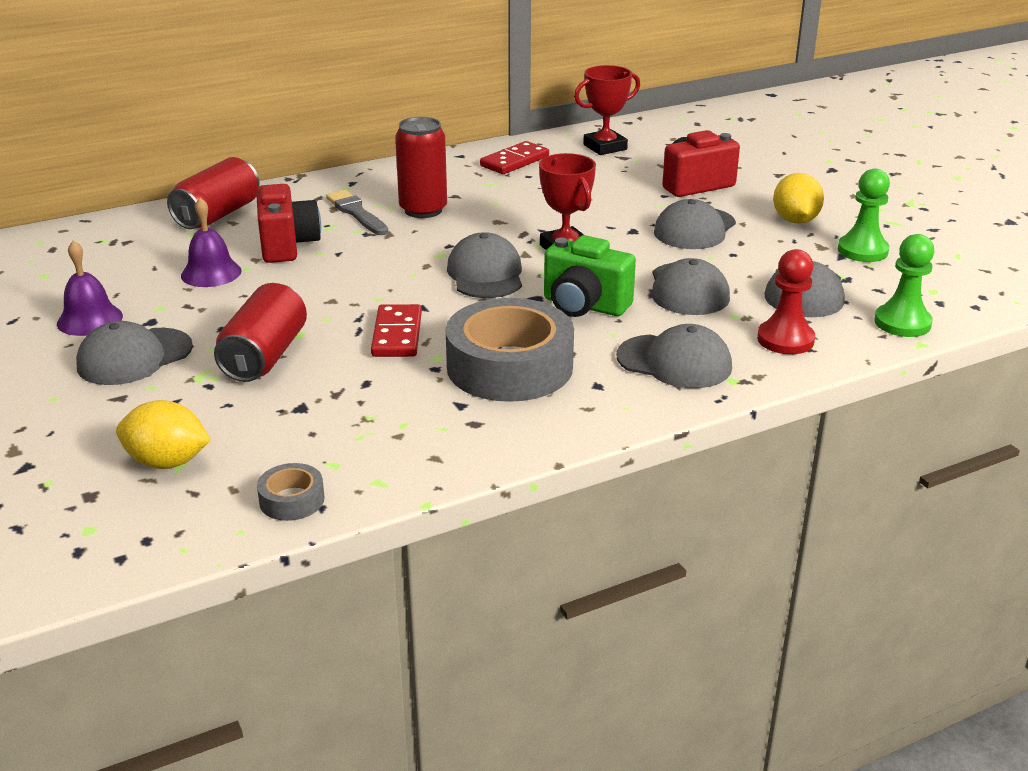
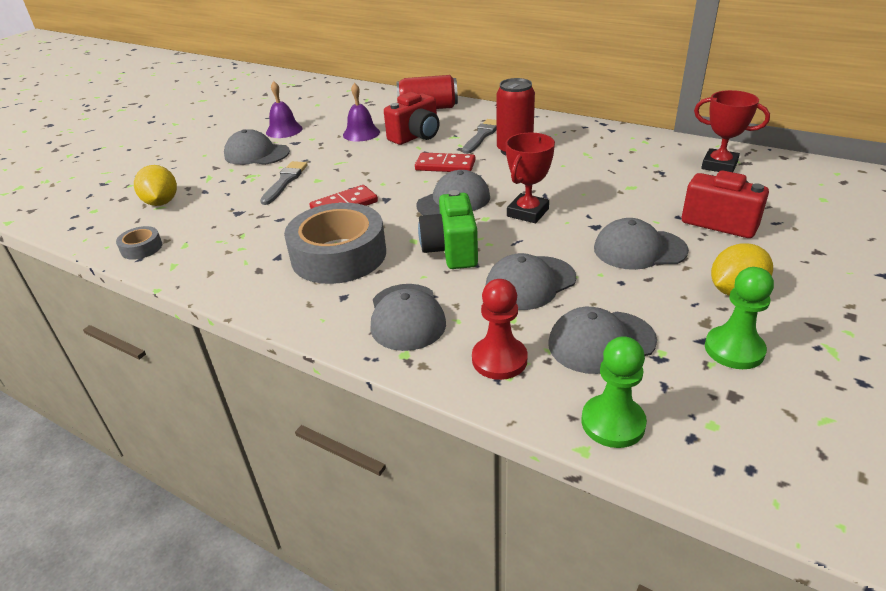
camera: 60 degrees right, 5 degrees up
red can [214,283,307,382] -> grey brush [260,161,308,205]
red domino [480,141,549,174] -> red domino moved to [415,152,475,172]

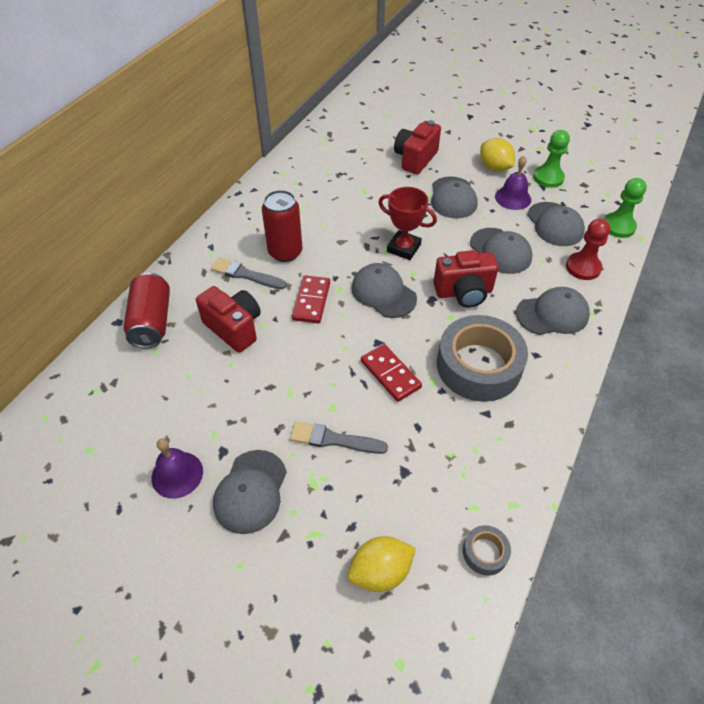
camera: 95 degrees left, 15 degrees up
purple bell [343,83,380,142] -> purple bell moved to [495,156,531,210]
green camera [418,190,478,269] -> red camera [433,250,498,308]
red trophy [694,90,770,172] -> none

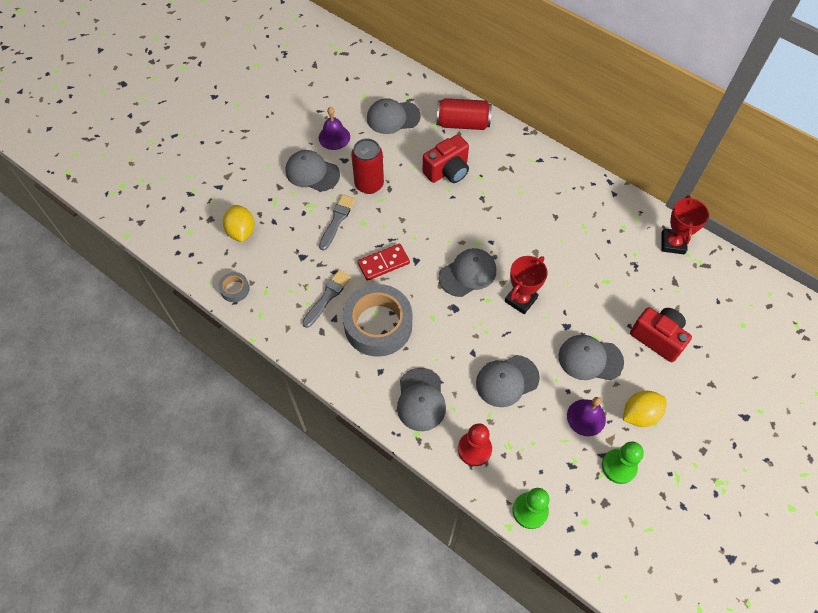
camera: 100 degrees right, 10 degrees up
grey brush [211,258,286,289] -> grey brush moved to [302,270,351,328]
red can [262,190,303,262] -> red can moved to [351,138,384,194]
red domino [292,275,330,323] -> none
red camera [433,250,498,308] -> none
grey cap [527,202,585,246] -> grey cap moved to [367,98,421,134]
none -> red trophy [662,195,709,254]

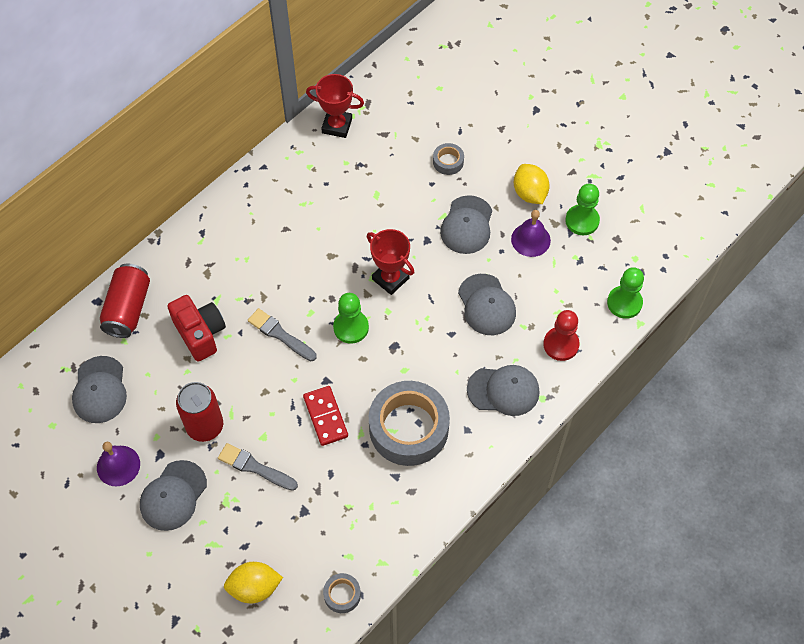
camera: 85 degrees left, 0 degrees up
grey brush [302,270,351,328] -> grey brush moved to [248,308,317,361]
grey cap [439,248,496,297] -> green pawn [333,293,369,344]
red camera [630,307,692,362] -> grey tape [433,143,464,175]

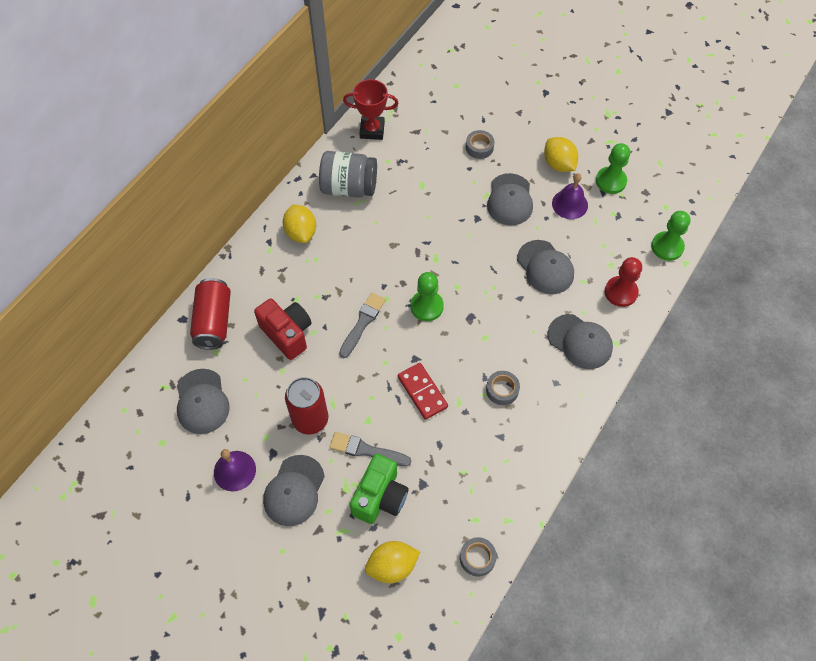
camera: 10 degrees left, 0 degrees up
grey brush [248,308,317,361] -> grey brush turned 90 degrees clockwise [339,293,386,358]
red trophy [367,229,414,295] -> none
grey tape [369,381,450,466] -> grey tape [486,371,520,405], size x0.43
grey cap [467,365,540,416] -> grey cap turned 45 degrees clockwise [547,314,613,369]
none -> yellow lemon [283,204,316,243]
none -> grey jar [319,151,377,197]
none -> green camera [350,454,408,524]

